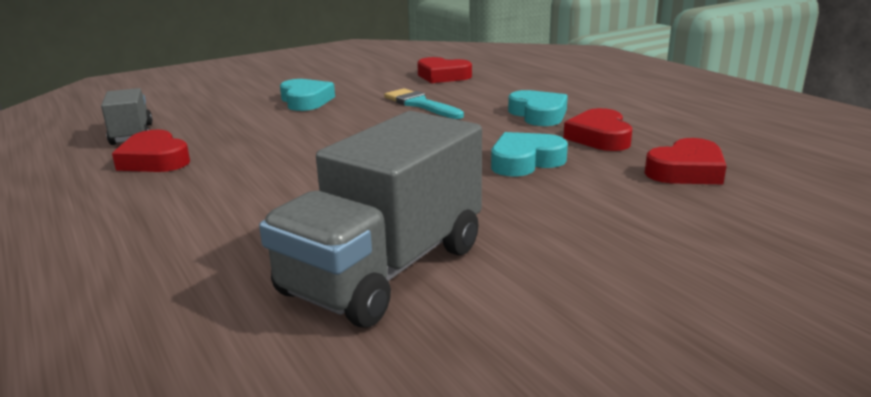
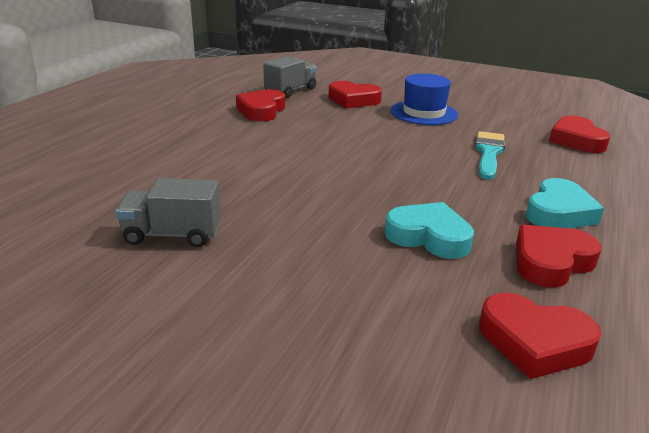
camera: 55 degrees right, 5 degrees up
grey truck [259,111,482,328] -> grey truck [115,178,221,247], size x0.53
turquoise heart [280,79,335,111] -> blue hat [390,74,458,125]
none -> red heart [328,81,382,108]

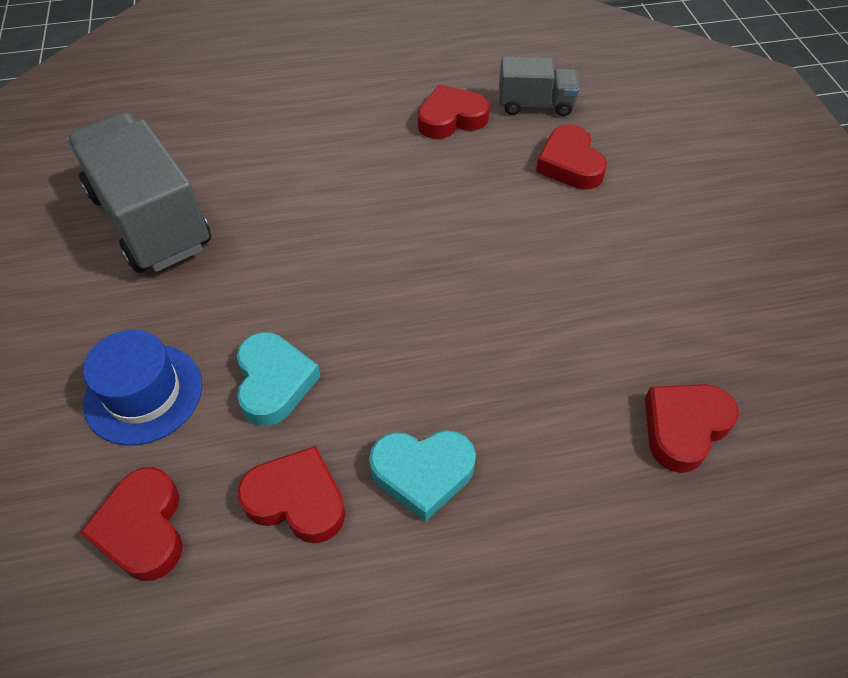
camera: 55 degrees right, 25 degrees up
grey truck [115,178,221,247] -> grey truck [67,113,211,273], size x1.89
blue hat [390,74,458,125] -> blue hat moved to [83,330,202,445]
turquoise brush [475,131,505,180] -> none

